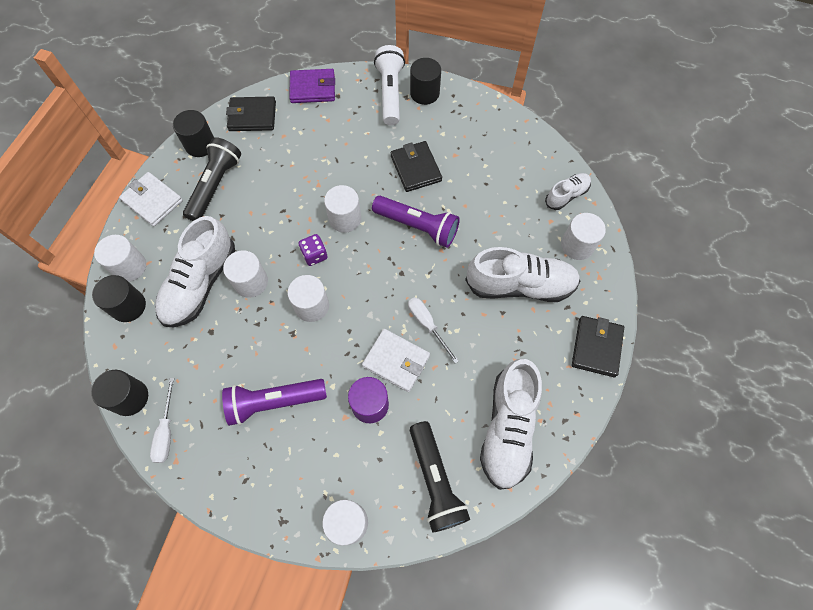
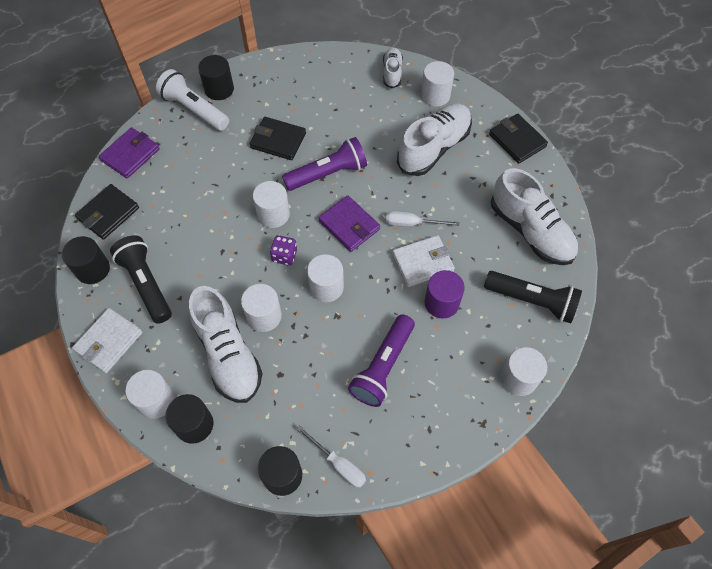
camera: 50 degrees left, 5 degrees down
white wallet [119,172,183,227] -> white wallet turned 45 degrees counterclockwise [72,308,143,373]
none -> purple wallet [318,195,380,252]

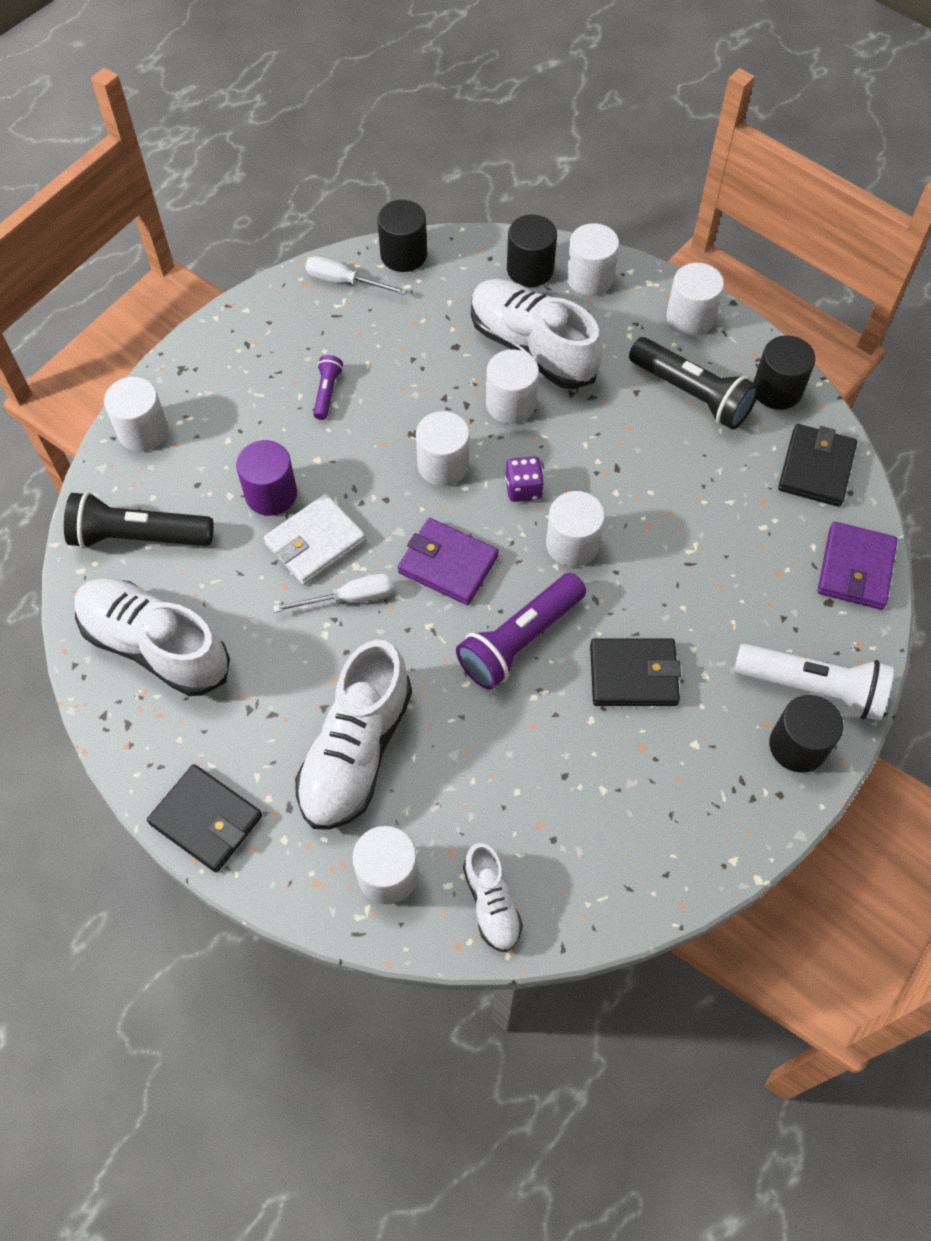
camera: 160 degrees right, 0 degrees up
white wallet [72,308,143,373] -> white cylinder [666,263,724,336]
purple flashlight [348,314,415,407] -> purple flashlight [313,355,343,420], size x0.50

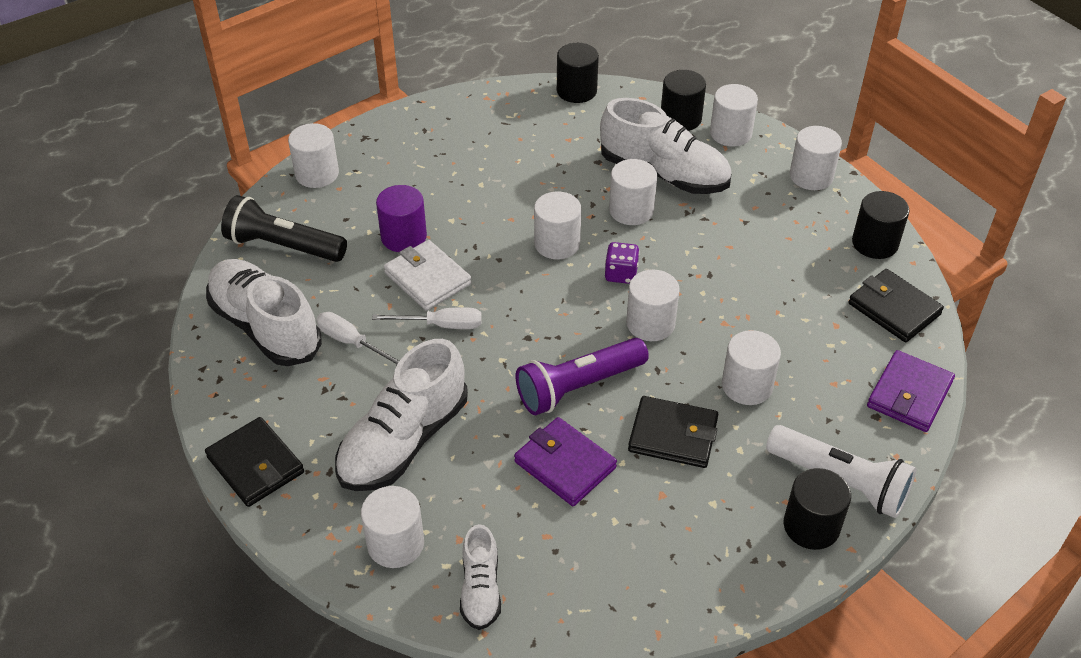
camera: 15 degrees right, 15 degrees down
white wallet [264,494,366,585] -> white wallet turned 75 degrees clockwise [384,240,472,311]
white screwdriver [305,256,407,295] -> white screwdriver moved to [316,312,399,365]
purple flashlight [313,355,343,420] -> none
purple wallet [398,518,499,605] -> purple wallet moved to [514,417,617,506]
white shoe [471,279,603,389] -> white shoe turned 150 degrees clockwise [600,98,732,194]
black flashlight [629,337,759,430] -> none
black wallet [778,424,857,507] -> black wallet turned 75 degrees counterclockwise [849,269,944,342]
none -> white cylinder [722,330,781,405]

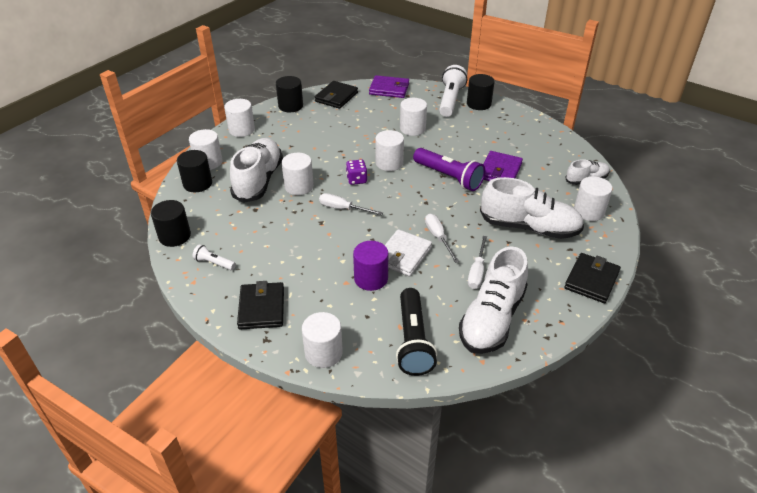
camera: 110 degrees left, 5 degrees down
white cylinder [534,192,581,259] -> white screwdriver [319,193,383,215]
black wallet [628,396,718,468] -> black wallet moved to [237,281,284,330]
none -> white flashlight [192,244,236,270]

